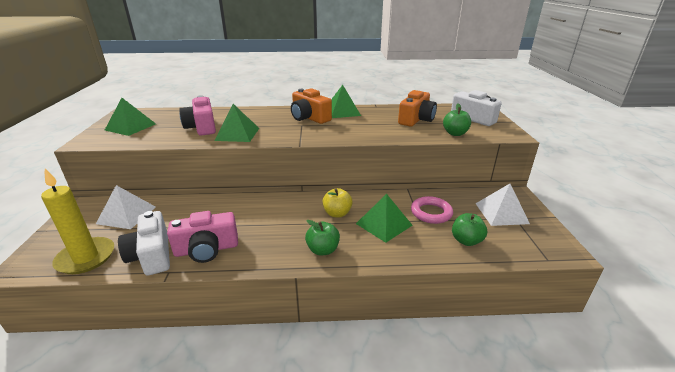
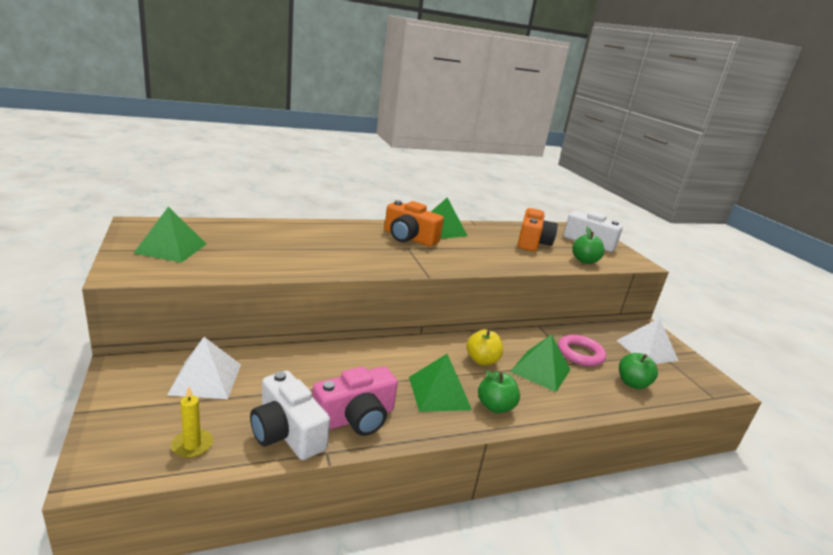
camera: 20 degrees left, 5 degrees down
yellow candle [41,169,114,274] -> yellow candle [171,386,213,458], size x0.51
pink camera [179,95,216,136] -> none
green pyramid [215,104,259,142] -> green pyramid moved to [409,354,472,412]

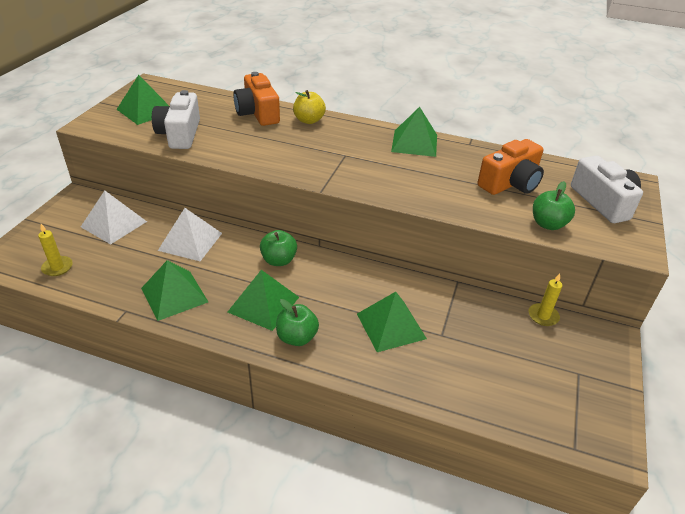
camera: 40 degrees right, 15 degrees up
white camera [250,371,330,460] -> white camera moved to [152,90,200,149]
pink camera [312,366,398,436] -> green pyramid [141,260,208,321]
orange camera [384,200,444,246] -> orange camera moved to [233,72,280,126]
yellow apple [466,329,503,365] -> yellow apple moved to [293,90,326,124]
pink ring [558,335,606,366] -> none
white pyramid [616,318,678,364] -> white pyramid moved to [158,208,222,261]
green apple [619,353,658,389] -> green apple moved to [260,230,297,266]
none -> yellow candle [529,273,562,326]

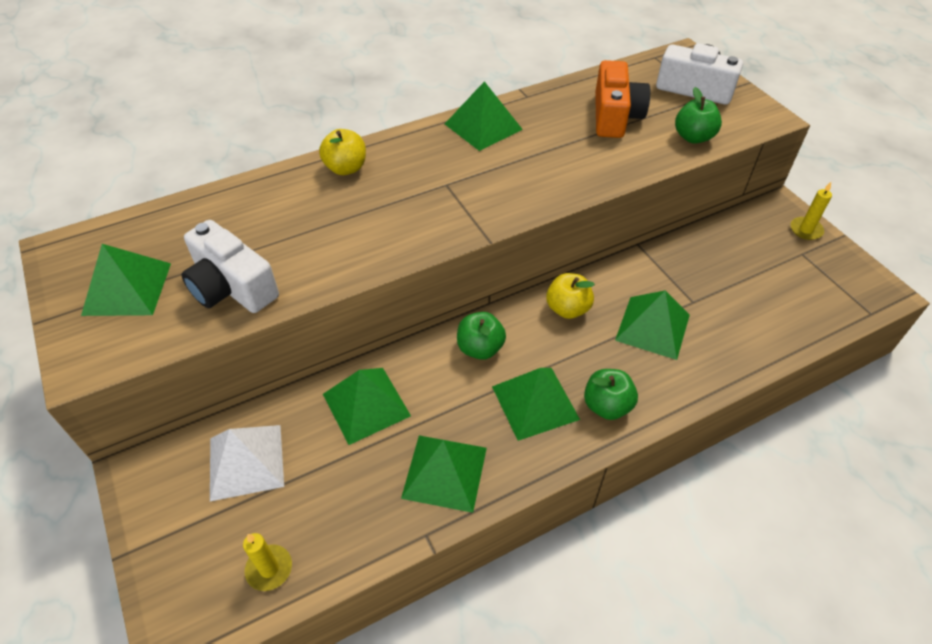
camera: 45 degrees left, 10 degrees up
white pyramid [158,208,222,261] -> green pyramid [323,368,411,445]
orange camera [233,72,280,126] -> none
yellow candle [529,273,562,326] -> yellow candle moved to [791,182,832,240]
none -> yellow apple [546,273,595,319]

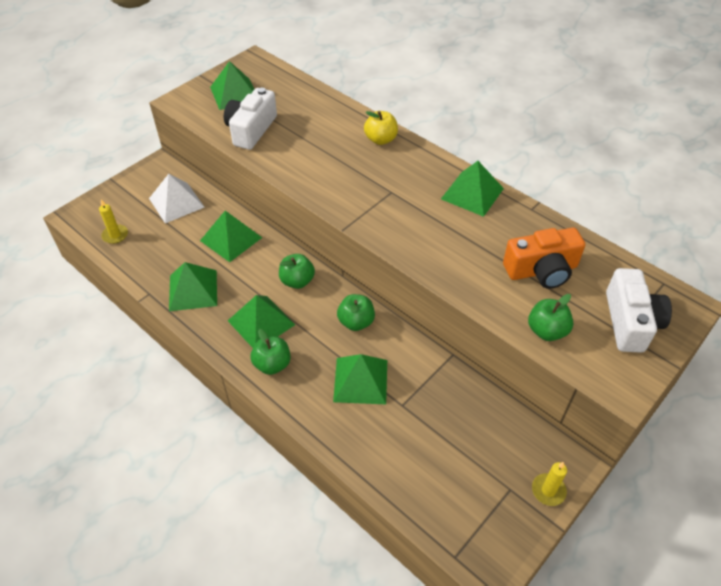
camera: 70 degrees right, 0 degrees up
yellow apple [546,273,595,319] -> green apple [337,294,375,331]

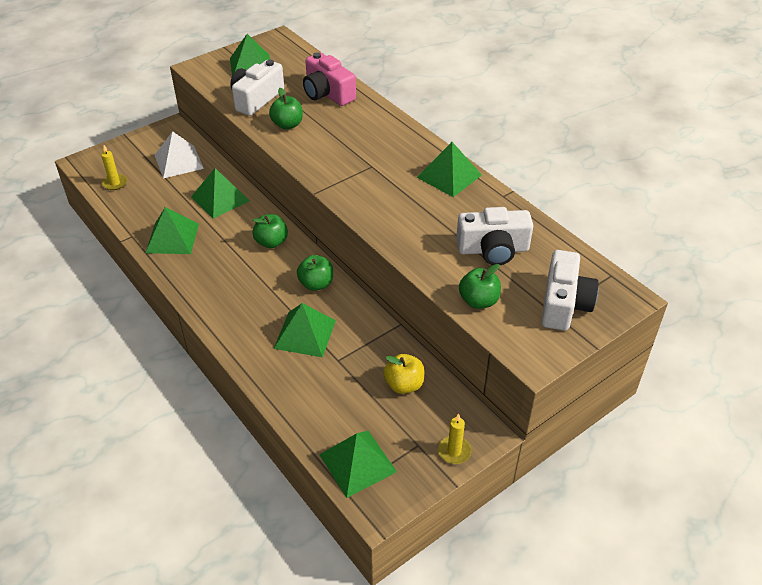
camera: 10 degrees right, 5 degrees down
green pyramid [228,295,295,348] -> green pyramid moved to [319,431,397,498]
green apple [251,329,291,375] -> green apple moved to [269,88,303,129]
yellow apple [364,111,398,145] -> yellow apple moved to [383,354,424,394]
orange camera [503,227,585,289] -> white camera [456,207,533,265]
none -> pink camera [303,52,356,106]

